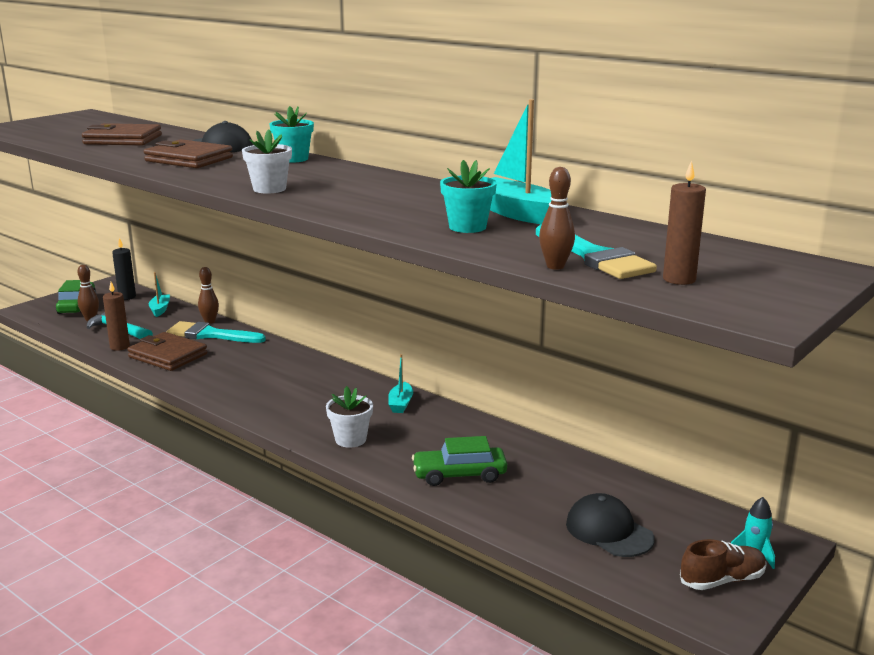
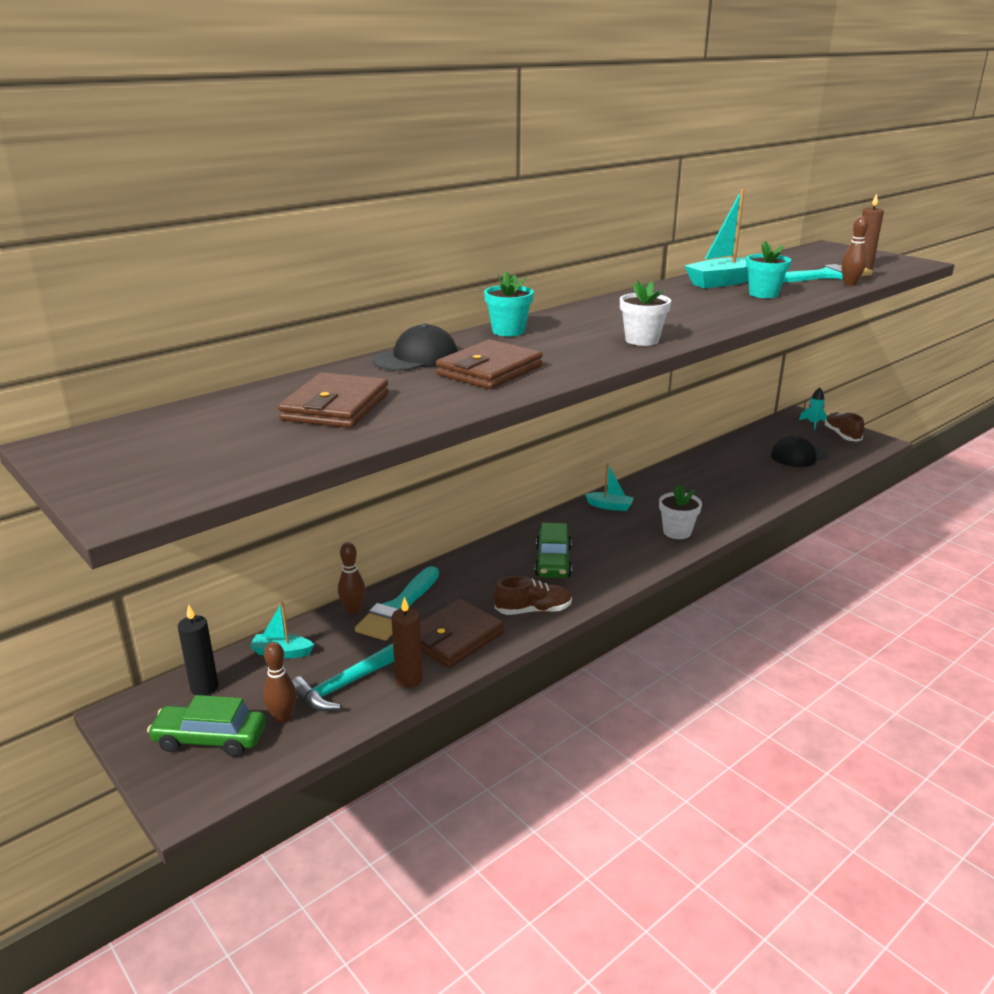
camera: 80 degrees left, 5 degrees up
green car [412,436,507,486] -> green car moved to [535,523,572,578]
none -> brown shoe [494,576,572,615]

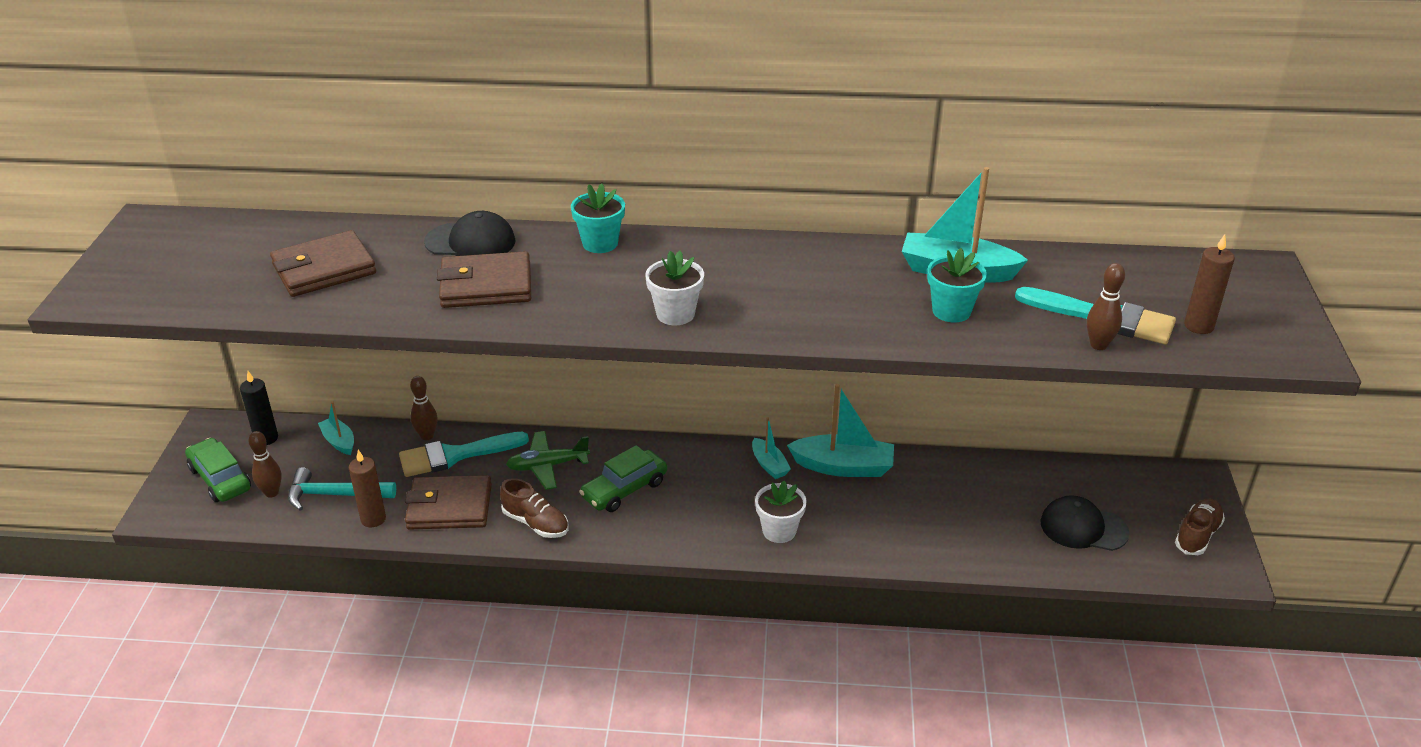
camera: 45 degrees right, 10 degrees up
turquoise rocket [799,387,827,430] -> none
none -> green plane [506,431,590,490]
none -> turquoise boat [787,384,894,477]

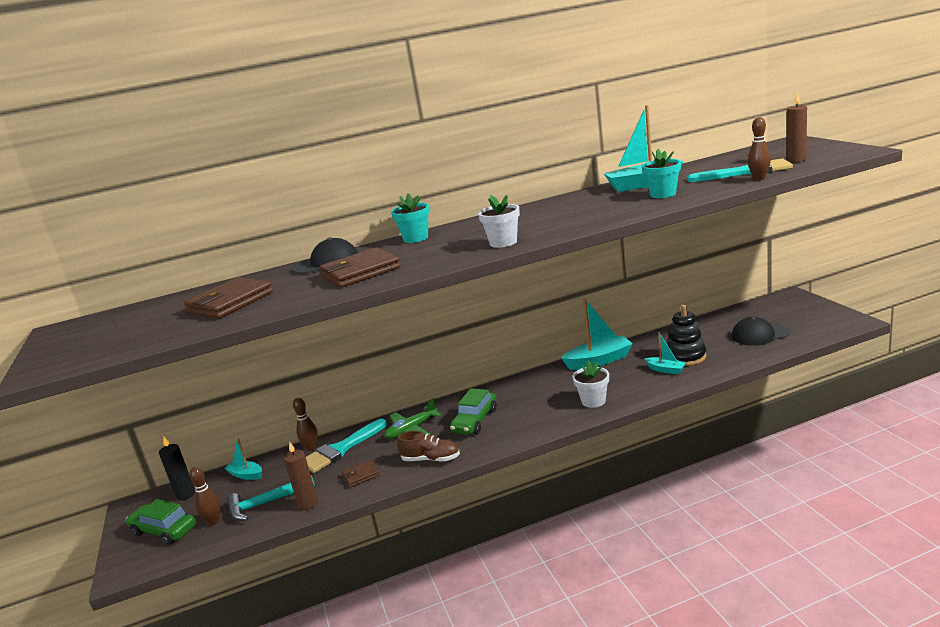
camera: 20 degrees left, 15 degrees down
brown wallet [405,475,492,530] -> brown wallet [342,460,380,487], size x0.52
turquoise boat [752,417,791,479] -> turquoise boat moved to [645,332,686,375]
brown shoe [1175,499,1225,555] -> none
none -> black stacking toy [667,304,706,366]

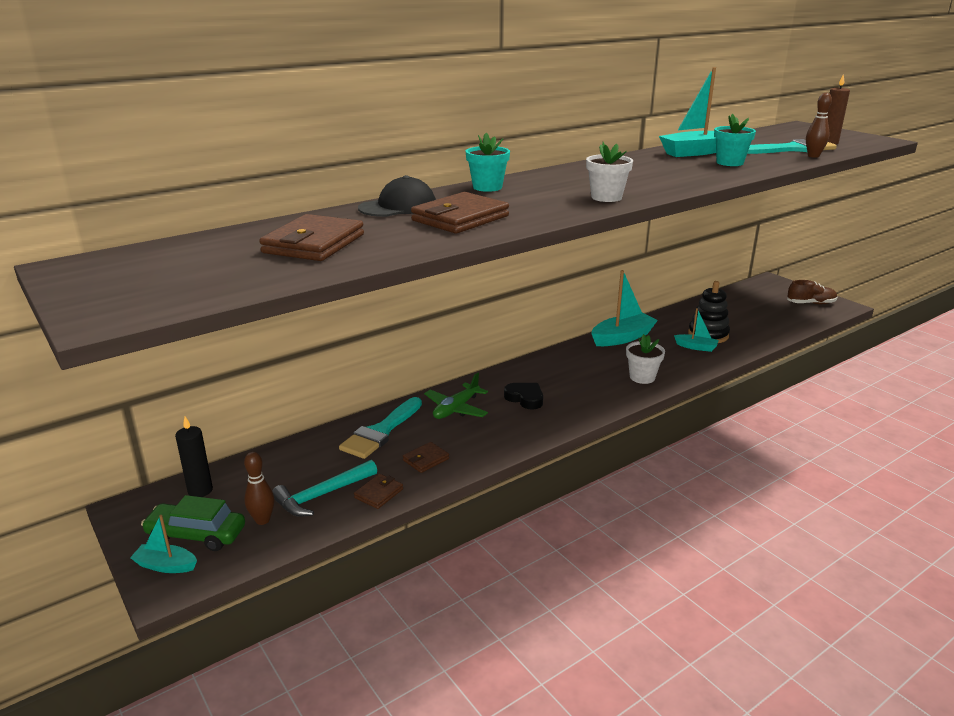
camera: 20 degrees left, 5 degrees up
turquoise boat [224,438,262,480] -> turquoise boat moved to [130,515,197,573]
brown candle [284,441,318,510] -> brown wallet [354,474,403,509]
brown bowling pin [293,398,318,451] -> none
brown shoe [397,431,460,462] -> brown shoe moved to [787,280,837,304]
green car [450,388,497,435] -> black heart [504,383,543,410]
black cap [732,317,790,346] -> none

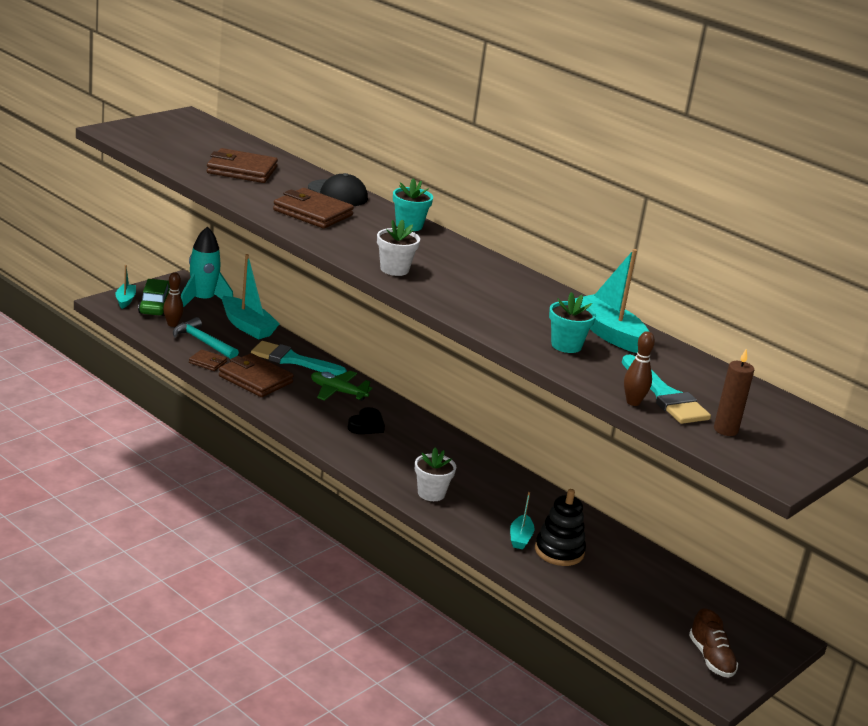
camera: 75 degrees right, 0 degrees up
black candle [175,417,213,497] -> turquoise rocket [181,226,233,308]
brown wallet [403,442,449,473] -> brown wallet [219,353,294,397], size x1.93
turquoise boat [591,270,658,346] -> turquoise boat moved to [222,254,280,339]

